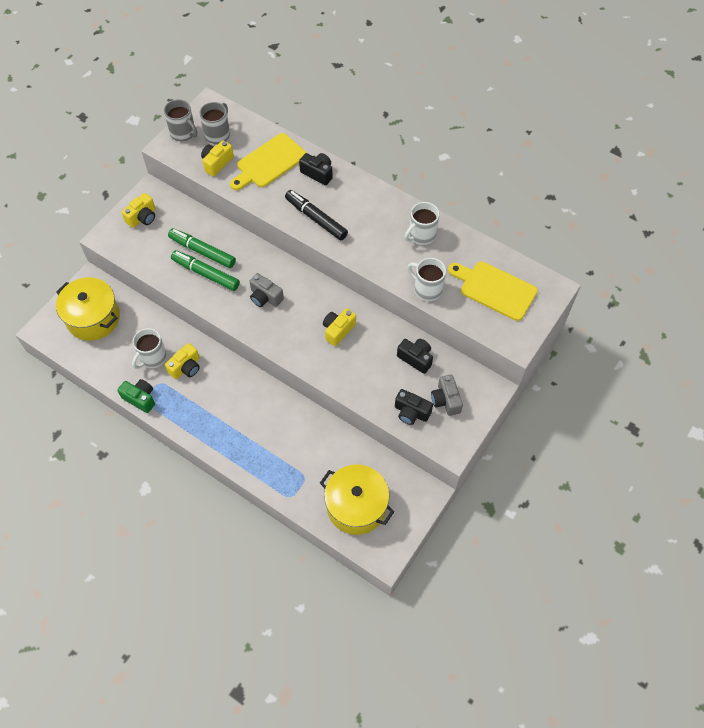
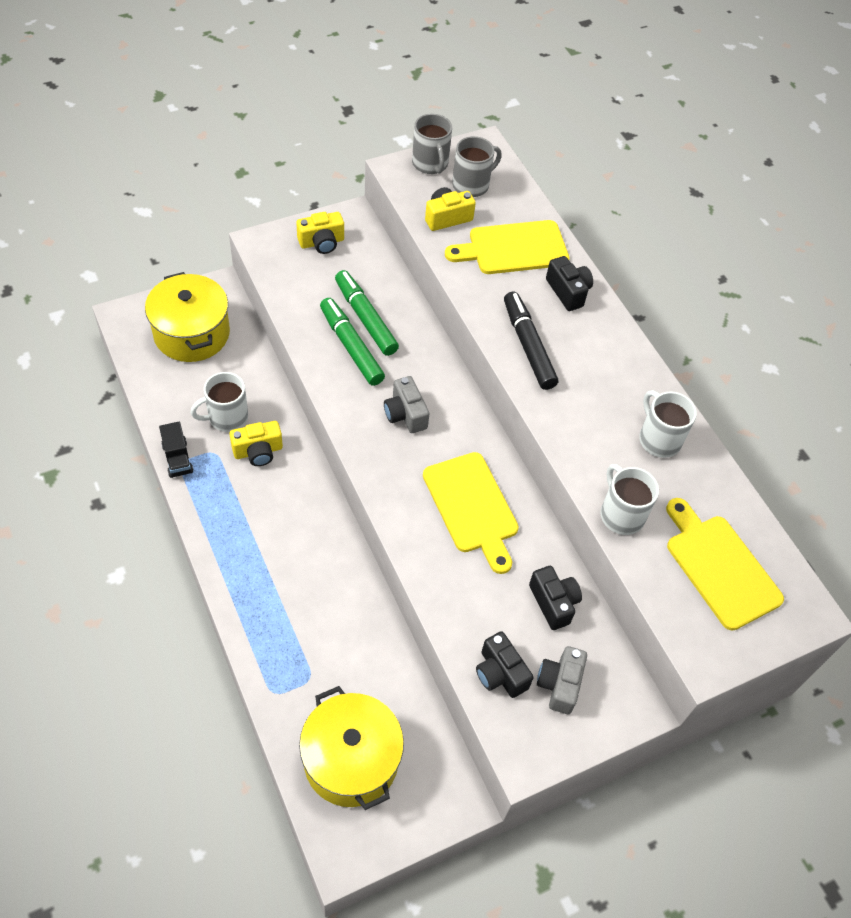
camera: 25 degrees right, 5 degrees down
green camera [117,379,155,413] -> black truck [159,422,193,478]
yellow camera [323,308,356,346] -> yellow cutting board [423,452,519,574]
white mug [404,202,439,245] -> white mug turned 75 degrees clockwise [639,390,697,458]

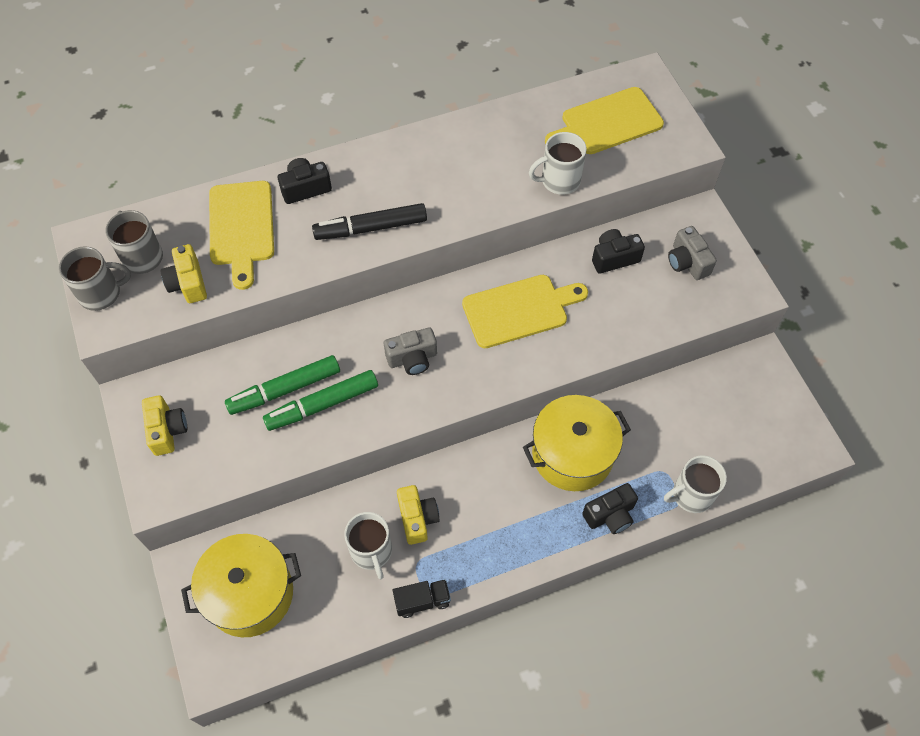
camera: 80 degrees left, 5 degrees up
yellow pot [299,686,404,810] -> yellow pot moved to [523,395,631,491]
black camera [476,631,534,698] -> black camera moved to [582,483,638,534]
grey camera [537,646,587,714] -> grey camera turned 45 degrees clockwise [668,226,717,280]
white mug [639,390,697,458] -> white mug moved to [664,455,727,513]

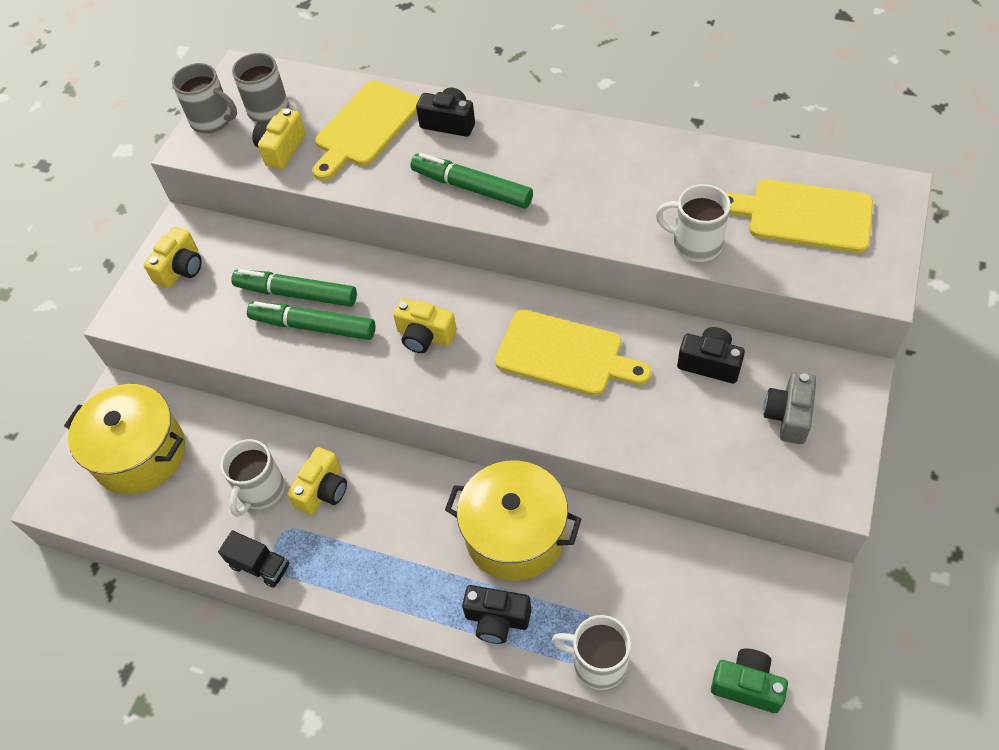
camera: 45 degrees right, 5 degrees down
black marker [312,203,427,240] -> green marker [411,153,533,209]
grey camera [384,327,437,375] -> yellow camera [393,298,457,353]
none -> green camera [711,648,788,713]

